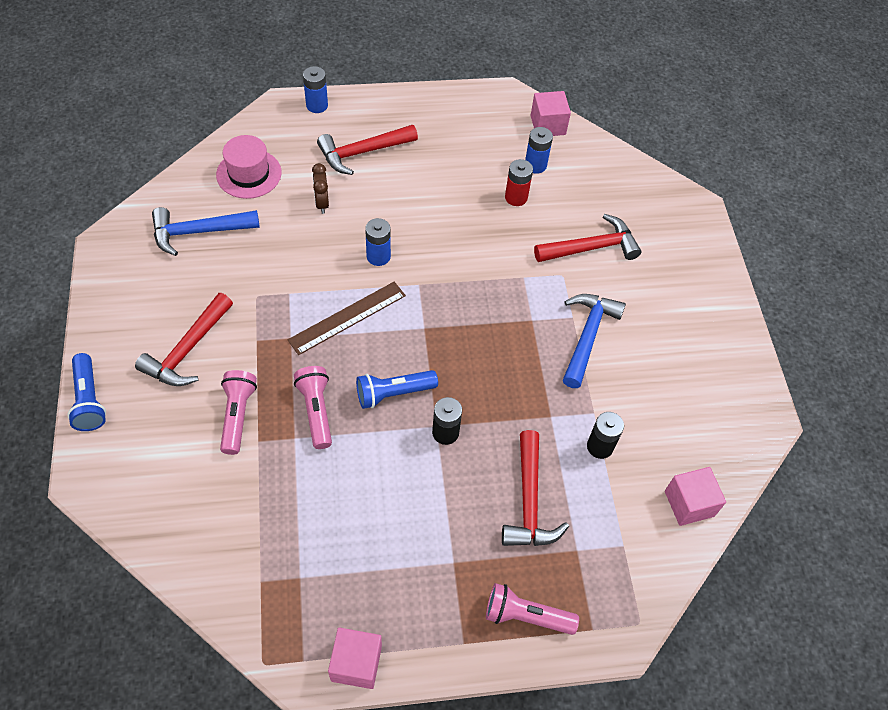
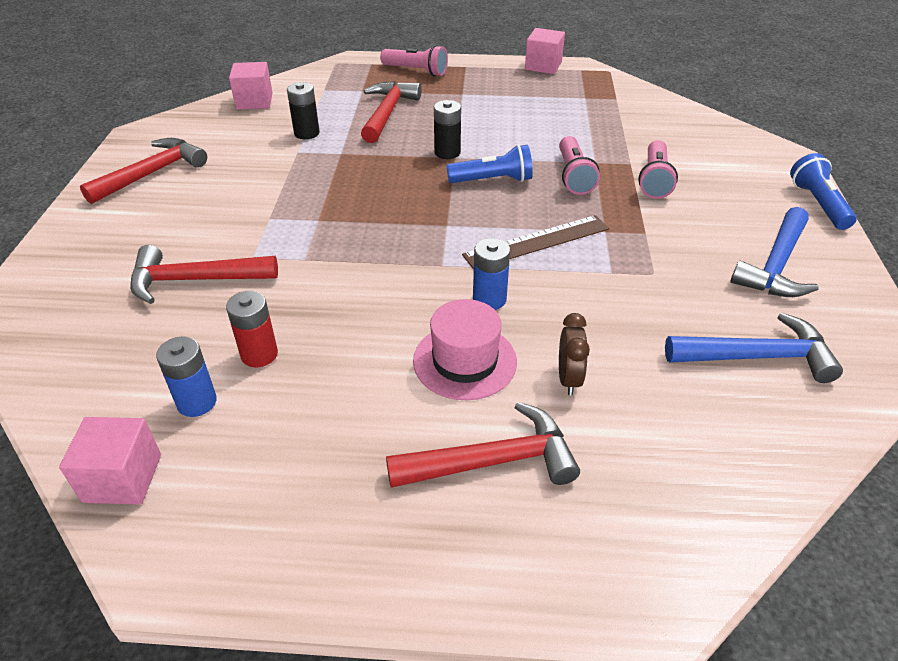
camera: 165 degrees left, 15 degrees down
red hammer [135,293,233,386] -> red hammer moved to [80,138,207,204]
pink hat [216,135,282,199] -> pink hat moved to [413,299,517,400]
blue battery [303,66,328,113] -> none
blue hammer [563,294,626,388] -> blue hammer moved to [730,207,819,297]

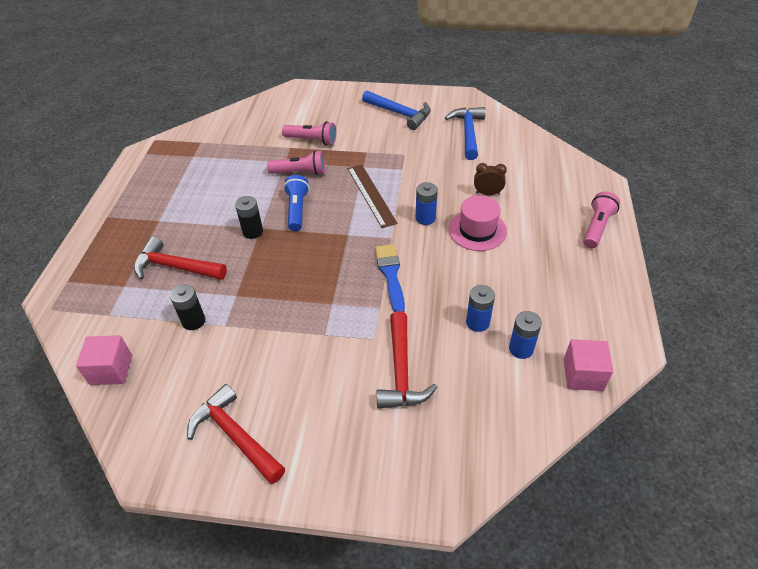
camera: 85 degrees left, 5 degrees up
red battery [226,291,278,367] -> blue battery [466,285,495,332]
pink flashlight [380,45,448,76] -> pink flashlight moved to [583,192,620,248]
red hammer [386,402,580,488] -> none
pink cube [525,28,565,74] -> none
blue flashlight [790,153,857,230] -> none
none -> blue brush [375,244,405,312]

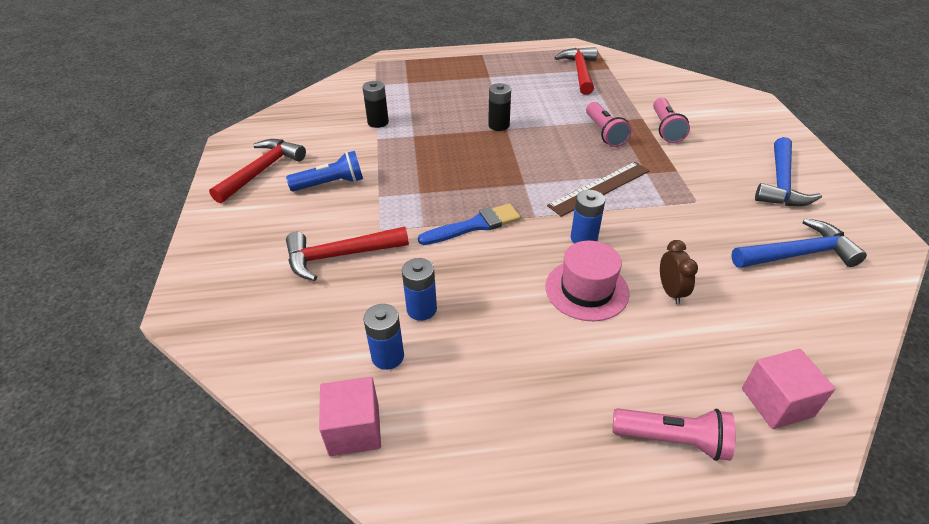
camera: 75 degrees right, 5 degrees down
pink cube [76,335,132,385] -> pink cube moved to [742,349,835,429]
red hammer [134,237,227,280] -> red hammer moved to [554,47,598,95]
blue flashlight [283,175,309,231] -> blue flashlight moved to [286,151,363,192]

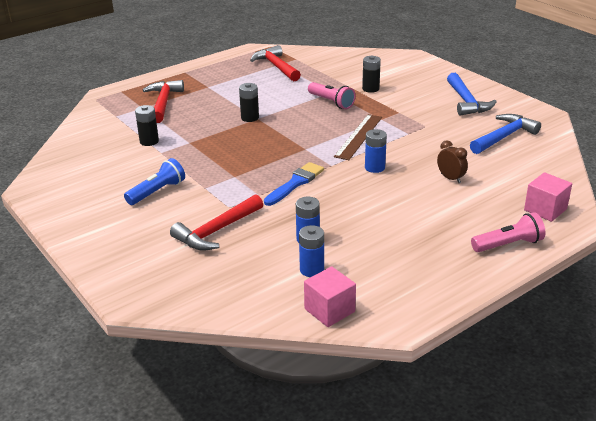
camera: 30 degrees left, 10 degrees down
red hammer [209,139,306,204] -> red hammer moved to [143,80,184,123]
pink hat [545,241,630,321] -> none
pink flashlight [653,98,690,143] -> black battery [362,56,381,93]

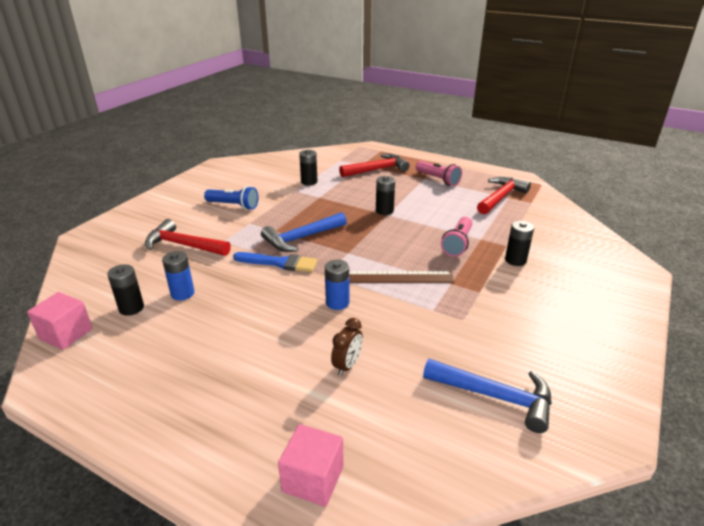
camera: 65 degrees right, 0 degrees up
blue battery [299,225,324,277] -> black battery [107,264,144,316]
blue hammer [447,73,497,116] -> blue hammer moved to [261,212,347,252]
pink flashlight [471,212,545,252] -> pink flashlight moved to [416,161,462,186]

